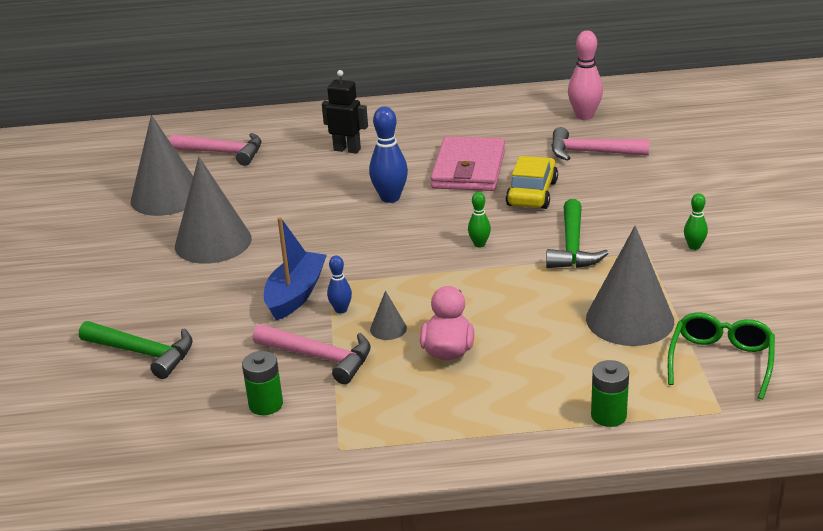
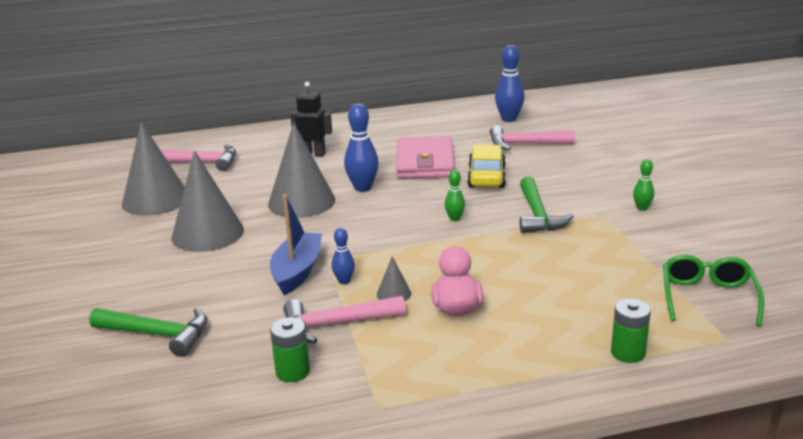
camera: 10 degrees left, 5 degrees down
pink hammer [253,324,371,384] -> pink hammer turned 150 degrees clockwise [283,296,406,344]
pink bowling pin [568,31,603,120] -> blue bowling pin [495,45,525,122]
grey cone [586,226,674,346] -> grey cone moved to [268,123,335,218]

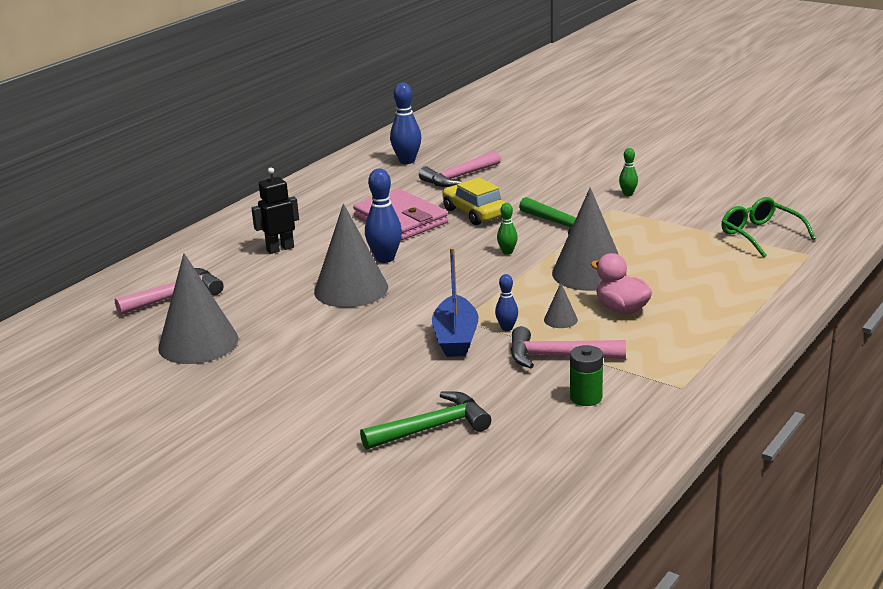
camera: 40 degrees left, 0 degrees up
grey cone [171,151,244,252] -> grey cone moved to [552,187,626,291]
blue boat [270,194,322,295] -> blue boat turned 150 degrees counterclockwise [432,247,479,357]
pink hammer [283,296,406,344] -> pink hammer turned 60 degrees clockwise [511,326,626,368]
green battery [611,299,651,363] -> none

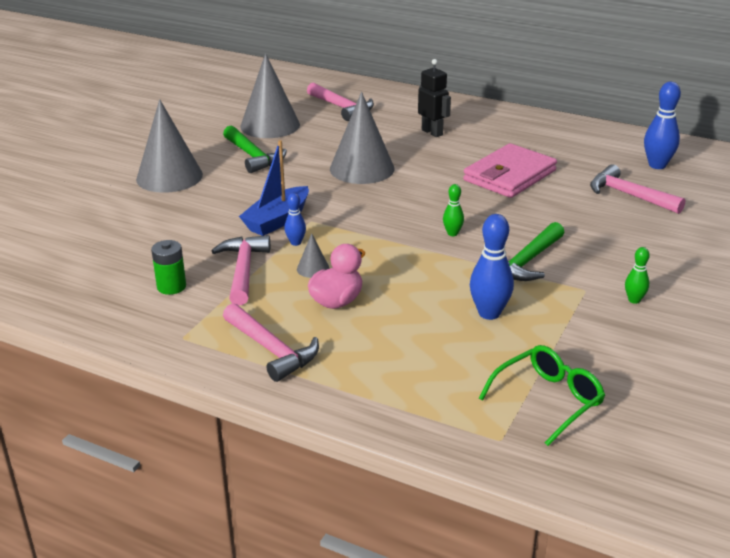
camera: 80 degrees right, 5 degrees up
green hammer [360,391,491,450] -> green hammer moved to [223,126,287,173]
blue bowling pin [365,169,402,263] -> blue bowling pin moved to [470,214,514,320]
blue boat [432,247,479,357] -> blue boat turned 45 degrees counterclockwise [239,140,309,236]
yellow car [442,177,506,225] -> none
grey cone [552,187,626,291] -> grey cone moved to [136,99,203,193]
none -> pink hammer [223,303,319,382]

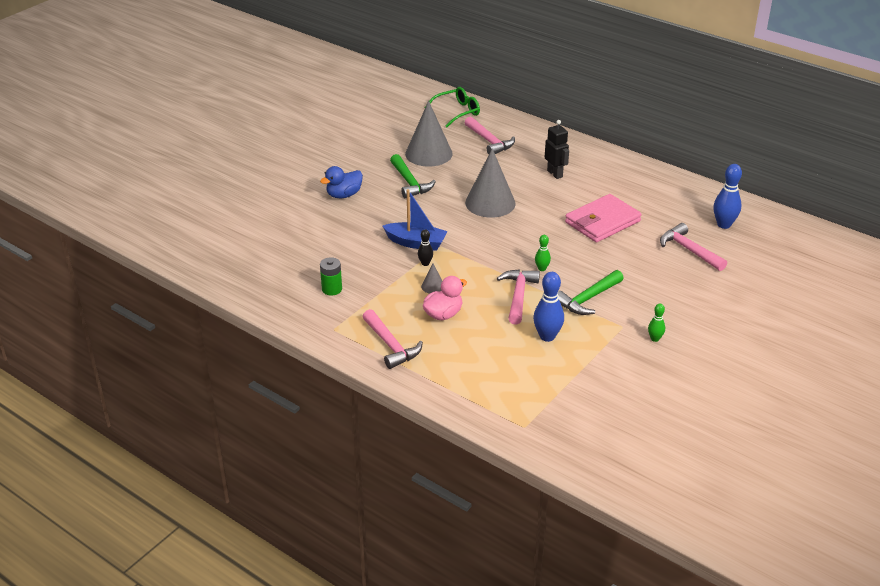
camera: 10 degrees right, 5 degrees up
grey cone [136,99,203,193] -> blue duck [320,166,363,198]
pink hammer [212,235,270,305] -> pink hammer moved to [497,269,540,325]
blue boat [239,140,309,236] -> blue boat turned 120 degrees counterclockwise [383,189,448,251]
blue bowling pin [284,193,306,246] -> black bowling pin [418,229,433,266]
green glasses [479,345,605,446] -> green glasses moved to [425,87,480,127]

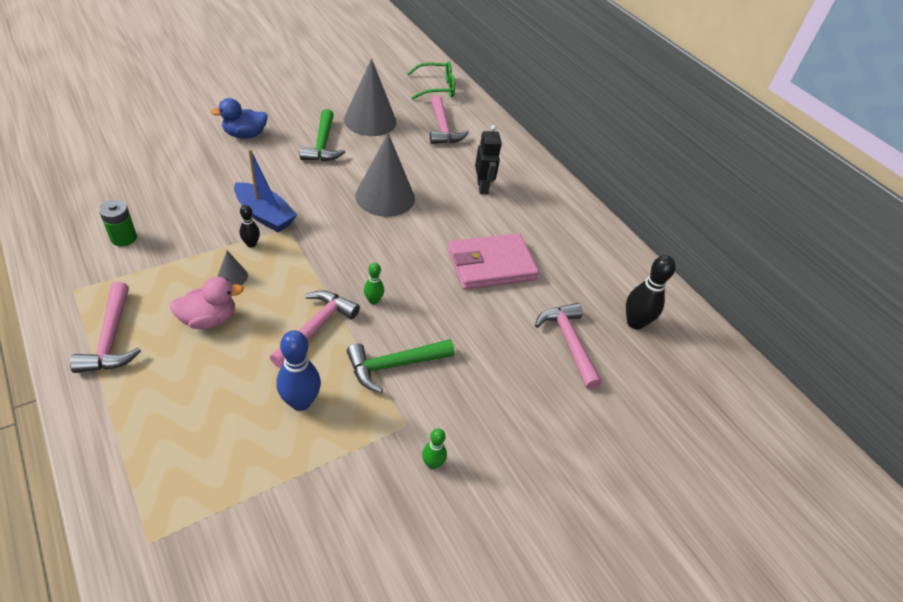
camera: 15 degrees right, 10 degrees up
blue bowling pin [713,164,742,229] -> black bowling pin [626,255,676,330]

